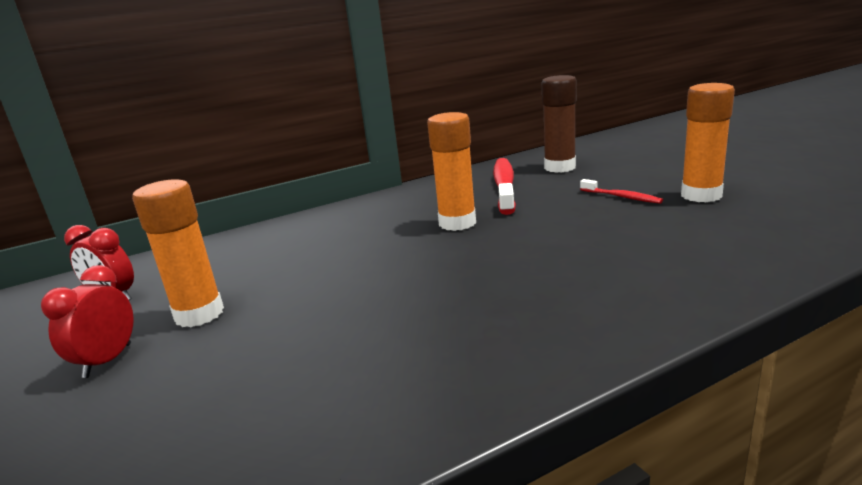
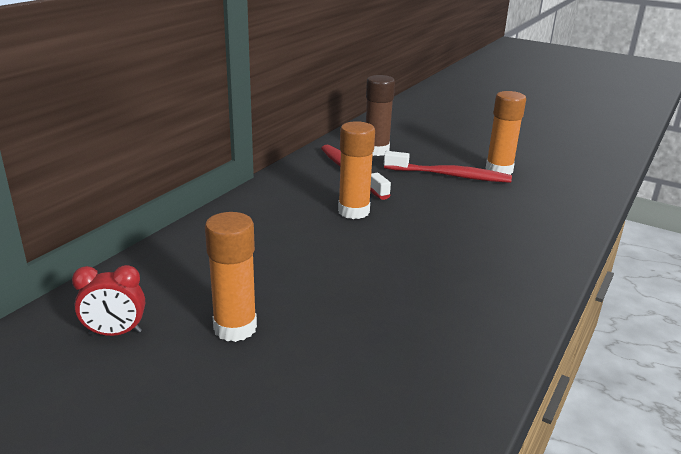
camera: 35 degrees left, 5 degrees up
red clock [41,265,134,378] -> none
red toothbrush [580,179,663,204] -> red toothbrush [384,151,512,183], size x1.94

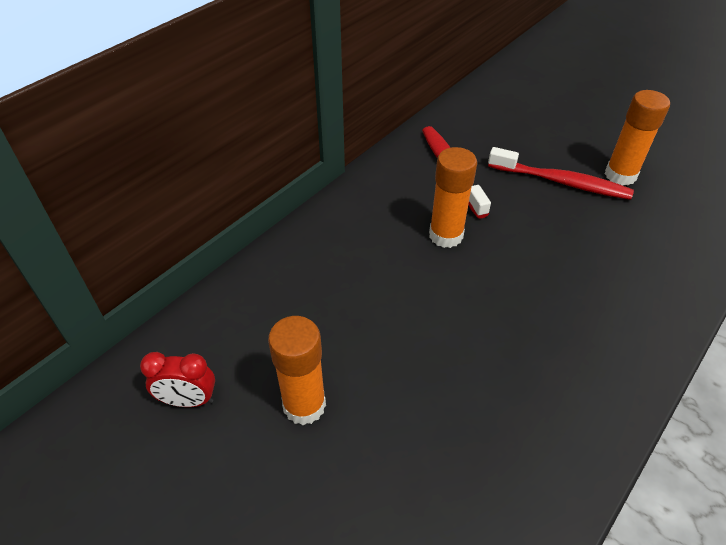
camera: 10 degrees right, 20 degrees up
brown glue stick [366,75,395,156] -> none

